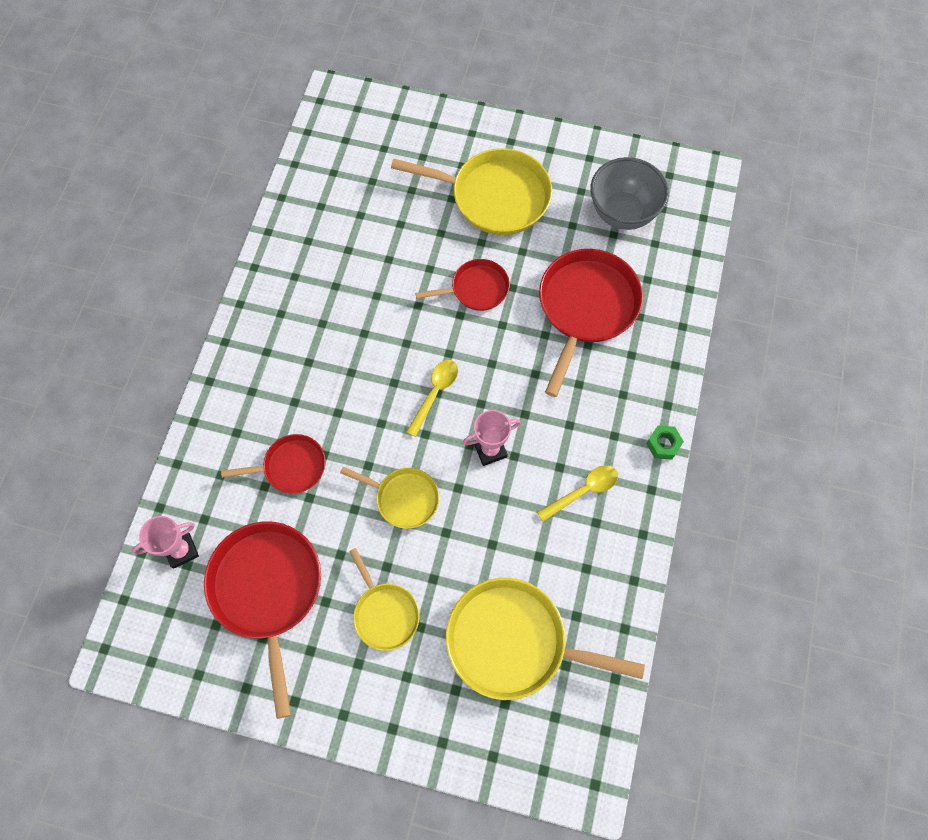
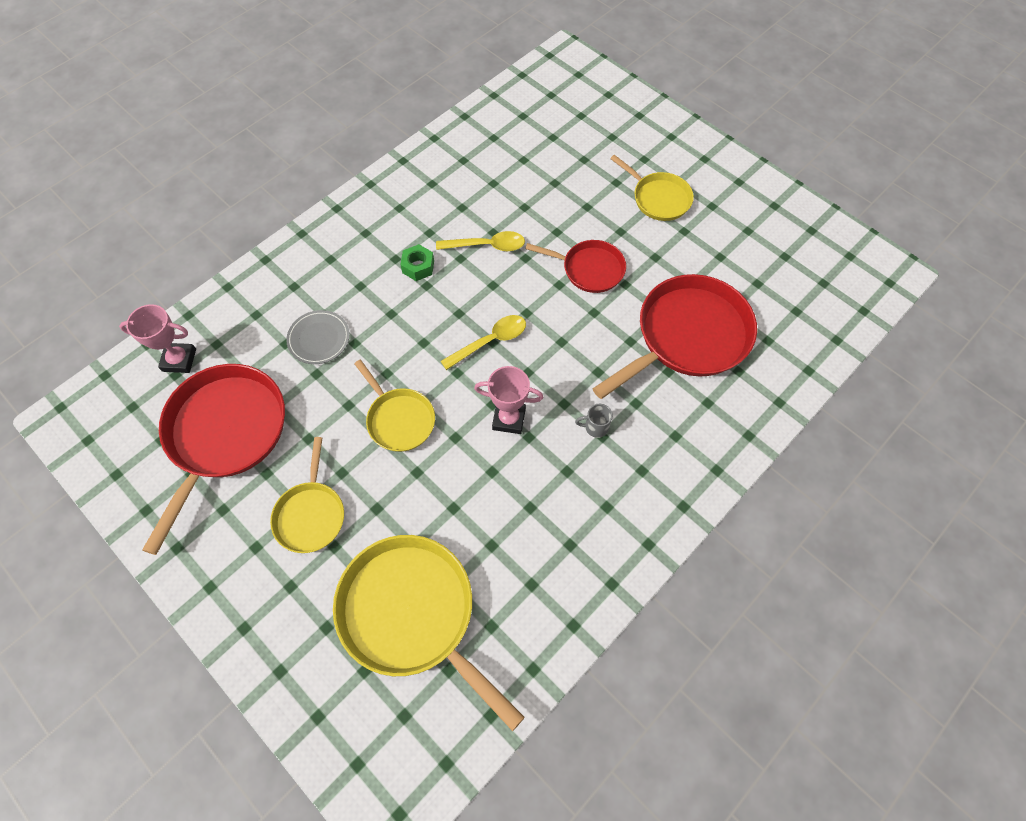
camera: 30 degrees right, 5 degrees down
red pan [221,434,326,493] -> grey plate [286,310,350,364]
yellow pan [391,148,552,235] -> yellow pan [610,155,694,221], size x0.56
yellow spoon [537,465,618,522] -> yellow spoon moved to [436,231,525,251]
grey bowl [590,157,669,230] -> none
green nut [646,426,684,460] -> green nut moved to [400,244,434,281]
none -> grey mug [575,404,613,438]

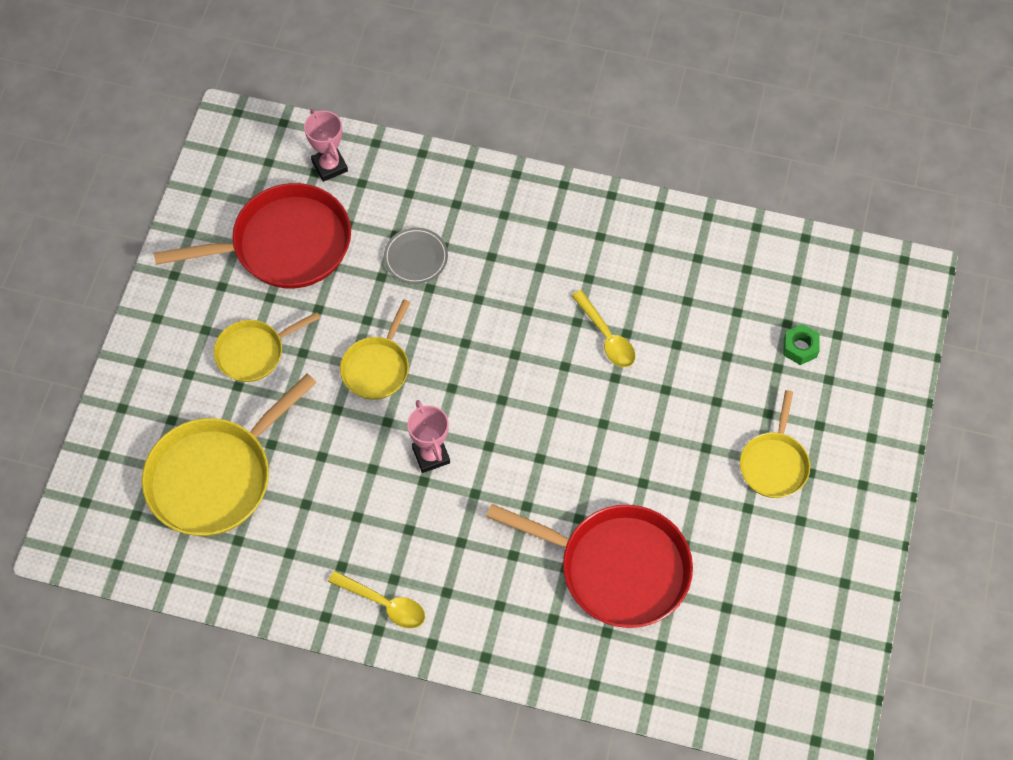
camera: 60 degrees right, 0 degrees up
yellow pan [333,535,525,731] -> yellow pan turned 150 degrees counterclockwise [142,373,317,536]
green nut [400,244,434,281] -> green nut moved to [784,324,819,365]
yellow spoon [441,315,526,370] -> yellow spoon moved to [328,571,425,629]
red pan [526,240,626,293] -> none
grey mug [575,404,613,438] -> none

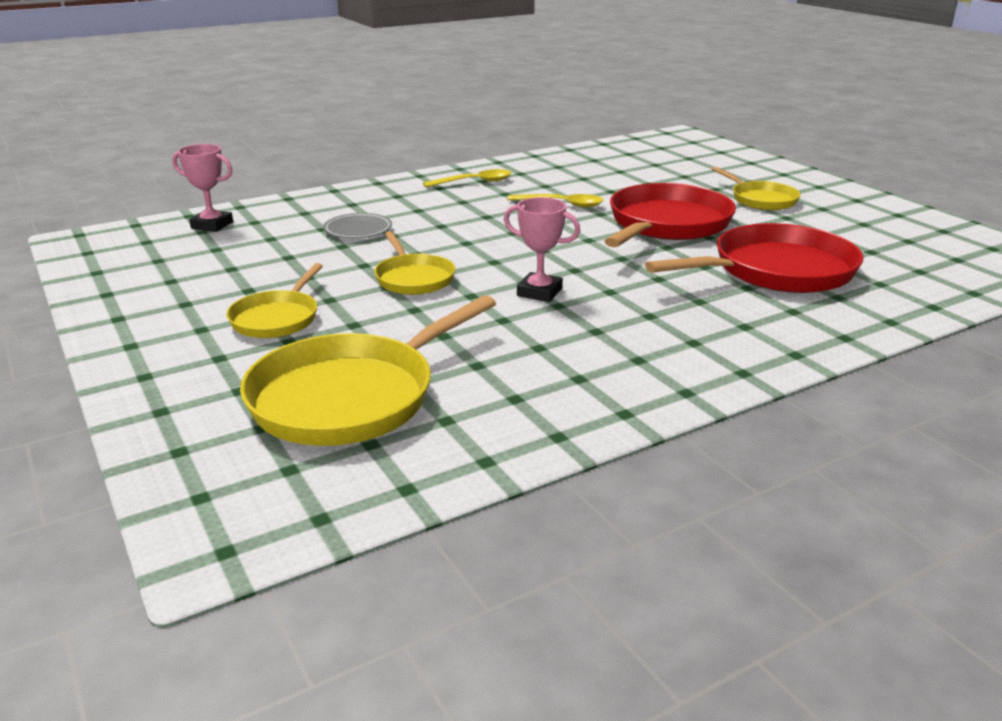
camera: 45 degrees left, 35 degrees down
yellow pan [142,373,317,536] -> yellow pan turned 45 degrees clockwise [240,295,496,446]
red pan [154,183,351,289] -> red pan moved to [605,183,736,247]
yellow spoon [328,571,425,629] -> yellow spoon moved to [423,169,511,188]
green nut [784,324,819,365] -> none

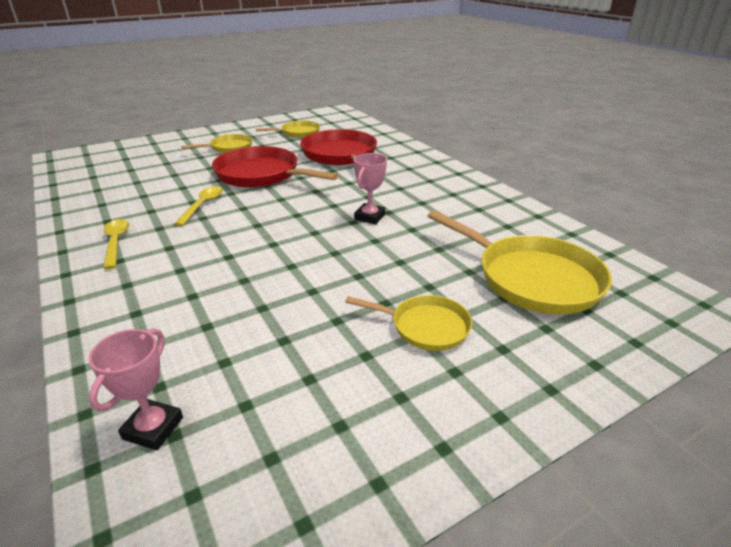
camera: 90 degrees left, 5 degrees up
grey plate [323,213,392,238] -> none
yellow pan [374,231,455,295] -> yellow pan moved to [256,121,320,138]

